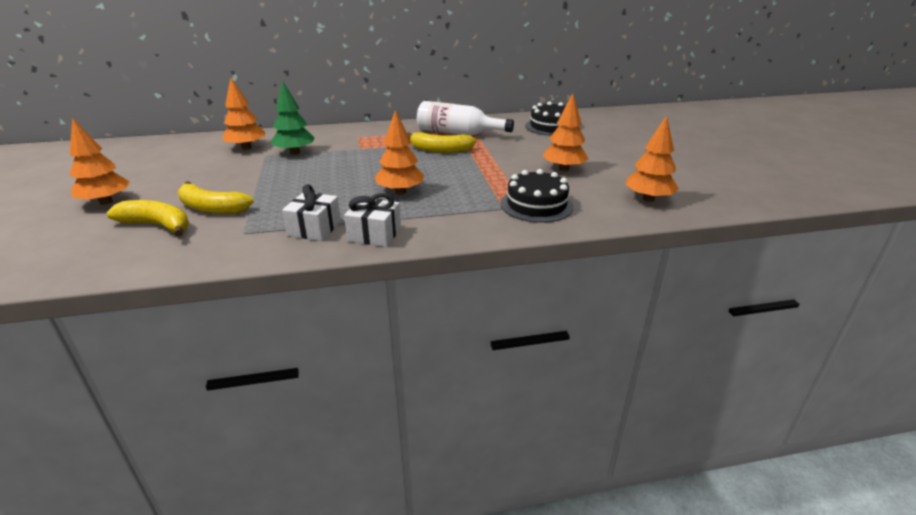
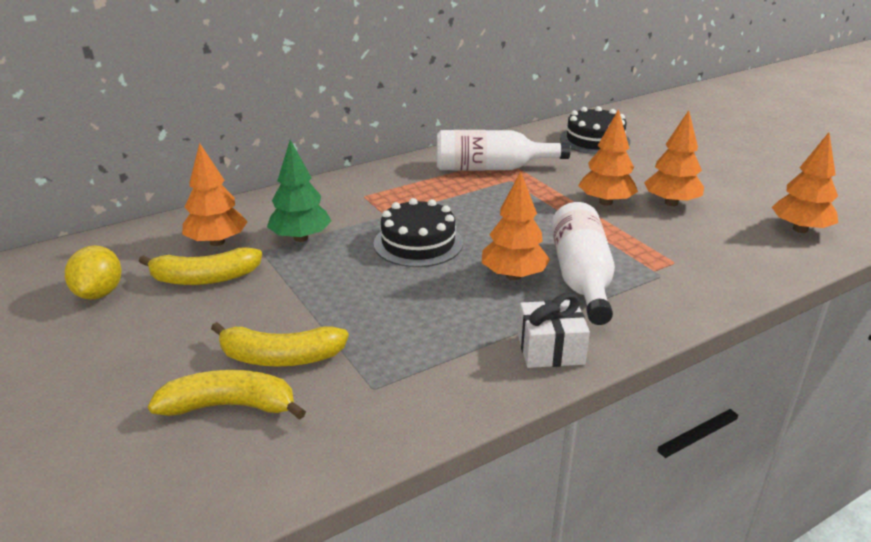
camera: 20 degrees left, 0 degrees up
orange tree [70,118,130,205] -> orange tree moved to [578,109,638,206]
white gift [282,184,341,241] -> none
yellow banana [407,132,476,153] -> yellow banana moved to [139,247,262,285]
black cake [501,169,574,223] -> black cake moved to [374,198,463,267]
none -> yellow lemon [65,245,122,300]
none -> white bottle [551,202,615,325]

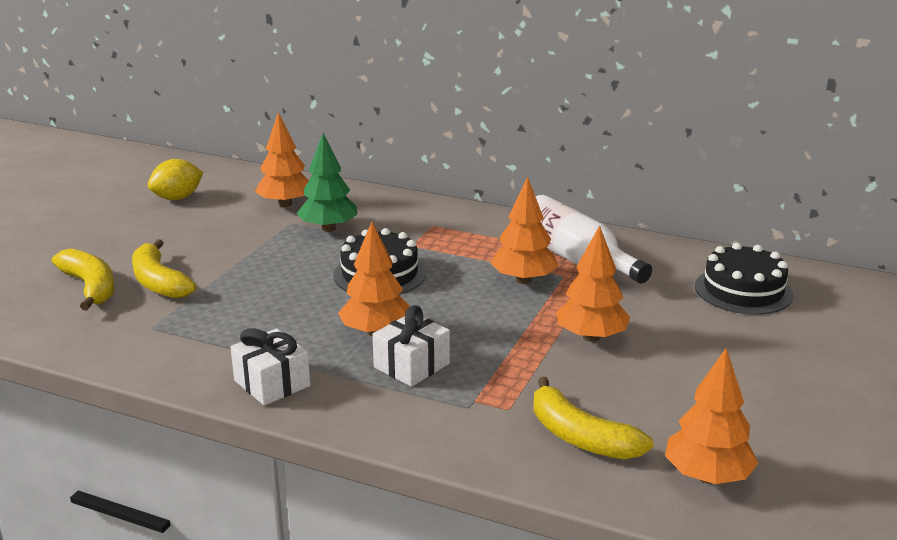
camera: 55 degrees right, 5 degrees down
yellow banana [139,247,262,285] -> yellow banana moved to [533,377,654,460]
white bottle [551,202,615,325] -> white gift [372,305,450,387]
orange tree [644,110,704,206] -> orange tree moved to [491,176,558,284]

